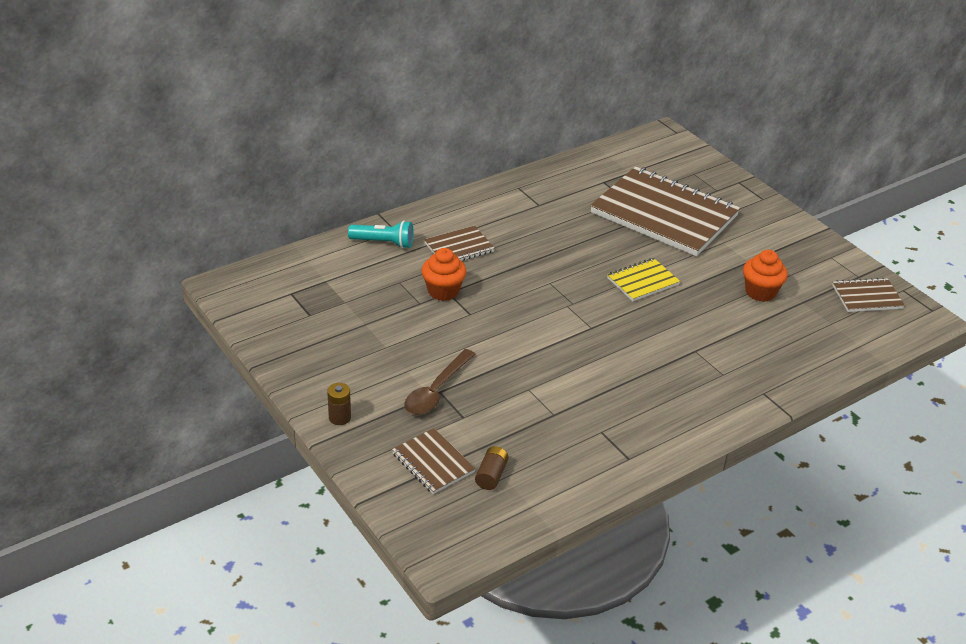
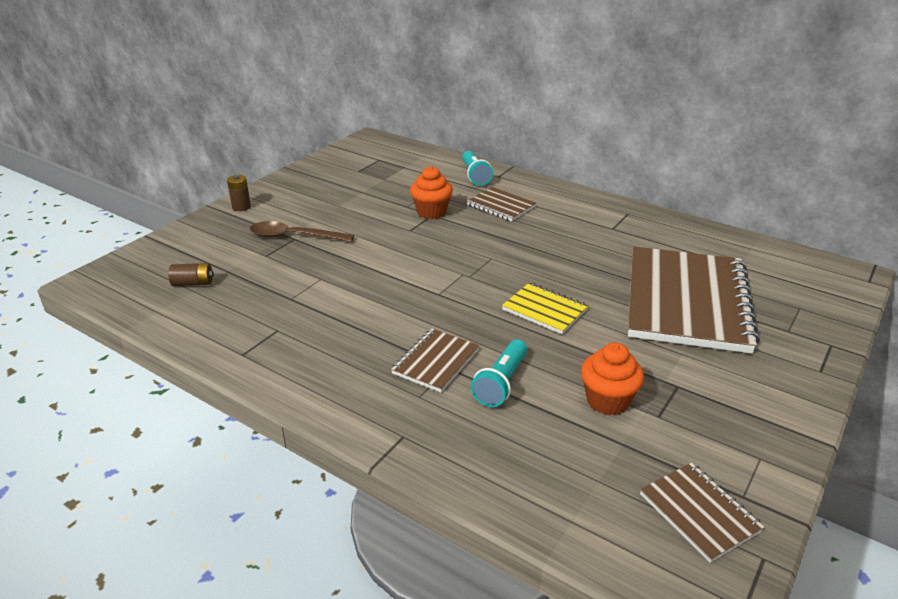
camera: 70 degrees right, 5 degrees down
brown notebook [392,428,476,494] -> brown notebook moved to [391,328,480,392]
none -> turquoise flashlight [471,340,527,407]

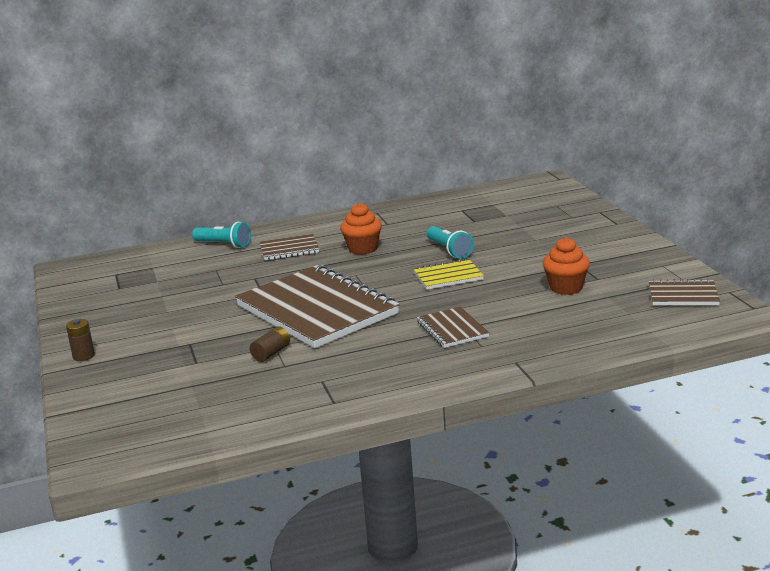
camera: 50 degrees left, 10 degrees down
brown battery [168,263,214,286] -> brown battery moved to [249,326,290,362]
brown spoon [250,221,354,242] -> none
orange cupcake [410,166,453,219] -> orange cupcake moved to [340,203,382,255]
turquoise flashlight [471,340,527,407] -> turquoise flashlight moved to [427,226,474,259]
brown notebook [628,246,760,353] -> brown notebook moved to [235,265,400,348]

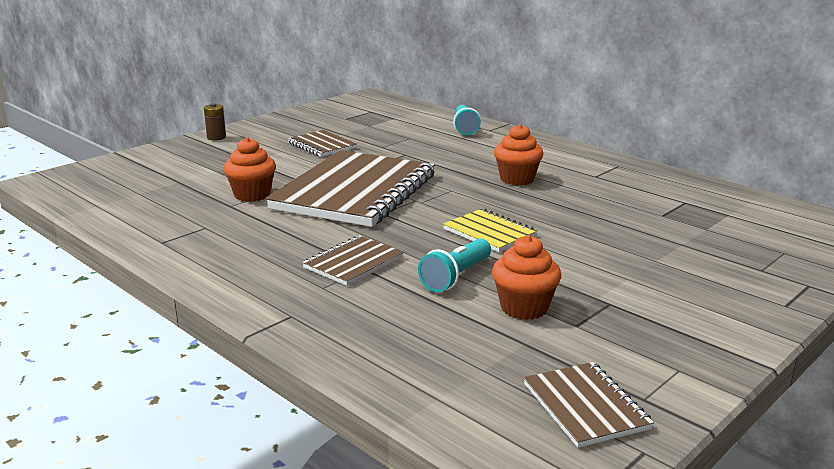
camera: 60 degrees right, 0 degrees up
brown battery [249,326,290,362] -> orange cupcake [224,137,276,202]
brown notebook [260,234,319,260] -> brown notebook moved to [288,130,357,157]
turquoise flashlight [427,226,474,259] -> turquoise flashlight moved to [418,238,491,292]

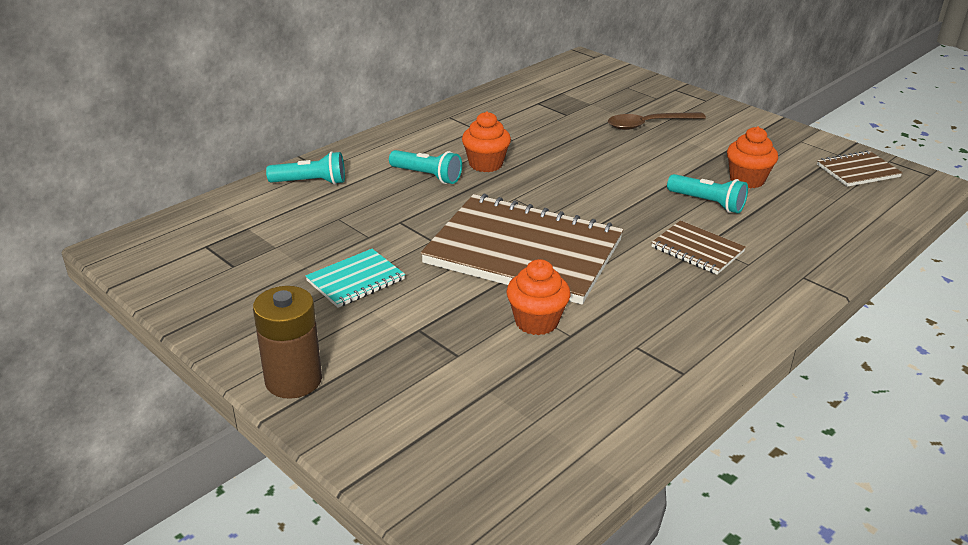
camera: 90 degrees left, 10 degrees up
brown battery [204,103,226,140] -> brown battery [253,286,322,399], size x1.87
brown notebook [288,130,357,157] -> turquoise notebook [305,249,405,308]
yellow notebook [443,209,538,252] -> none
none -> turquoise flashlight [389,150,462,184]
none -> brown spoon [608,112,706,130]

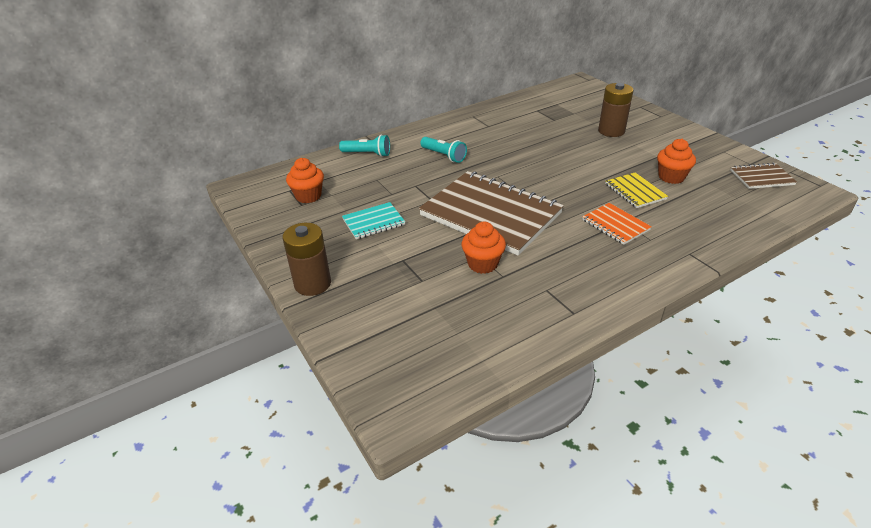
camera: 15 degrees right, 5 degrees up
orange cupcake [462,111,511,172] -> orange cupcake moved to [286,158,324,203]
brown spoon [608,112,706,130] -> brown battery [598,83,633,137]
brown notebook [651,220,746,275] -> orange notebook [582,203,652,245]
turquoise flashlight [667,174,748,213] -> yellow notebook [605,172,668,208]

